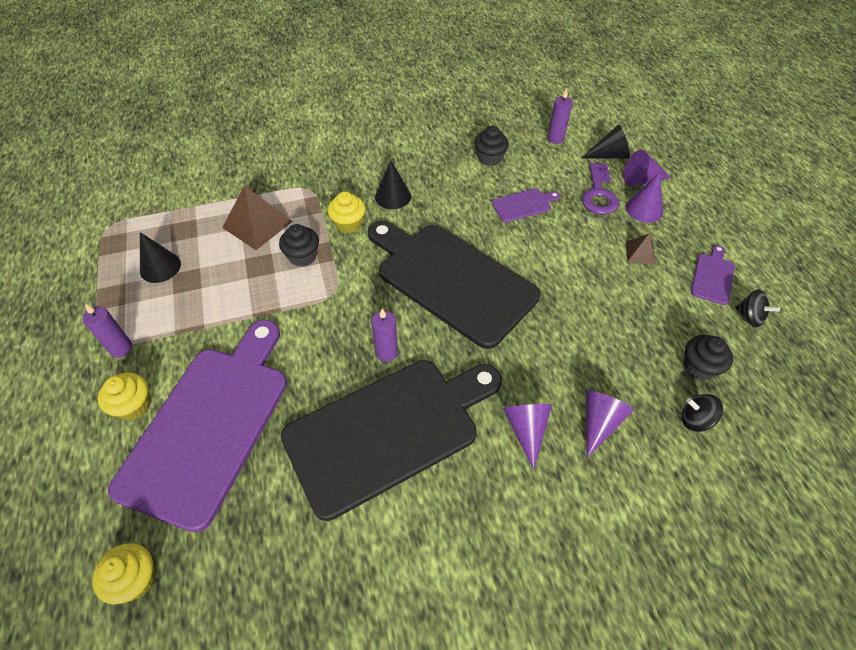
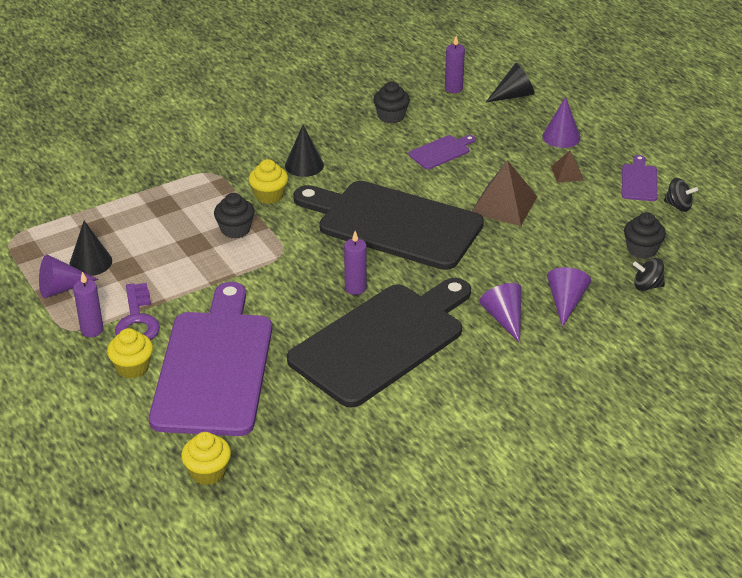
camera: 15 degrees left, 15 degrees down
brown pyramid [222,185,293,250] -> brown pyramid moved to [472,160,537,226]
purple key [582,162,619,215] -> purple key moved to [115,283,160,340]
purple cone [623,150,671,187] -> purple cone moved to [39,254,99,298]

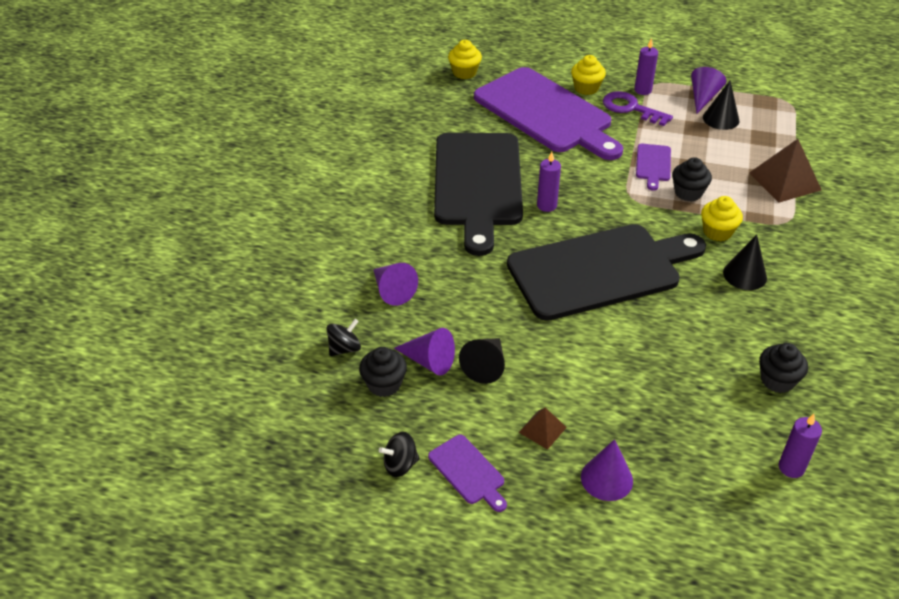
camera: 135 degrees right, 5 degrees up
purple cutting board [408,135,475,169] -> purple cutting board moved to [636,144,671,191]
brown pyramid [472,160,537,226] -> brown pyramid moved to [749,139,822,203]
purple cone [479,283,521,343] -> purple cone moved to [394,328,455,376]
black cone [485,63,534,103] -> black cone moved to [459,338,505,384]

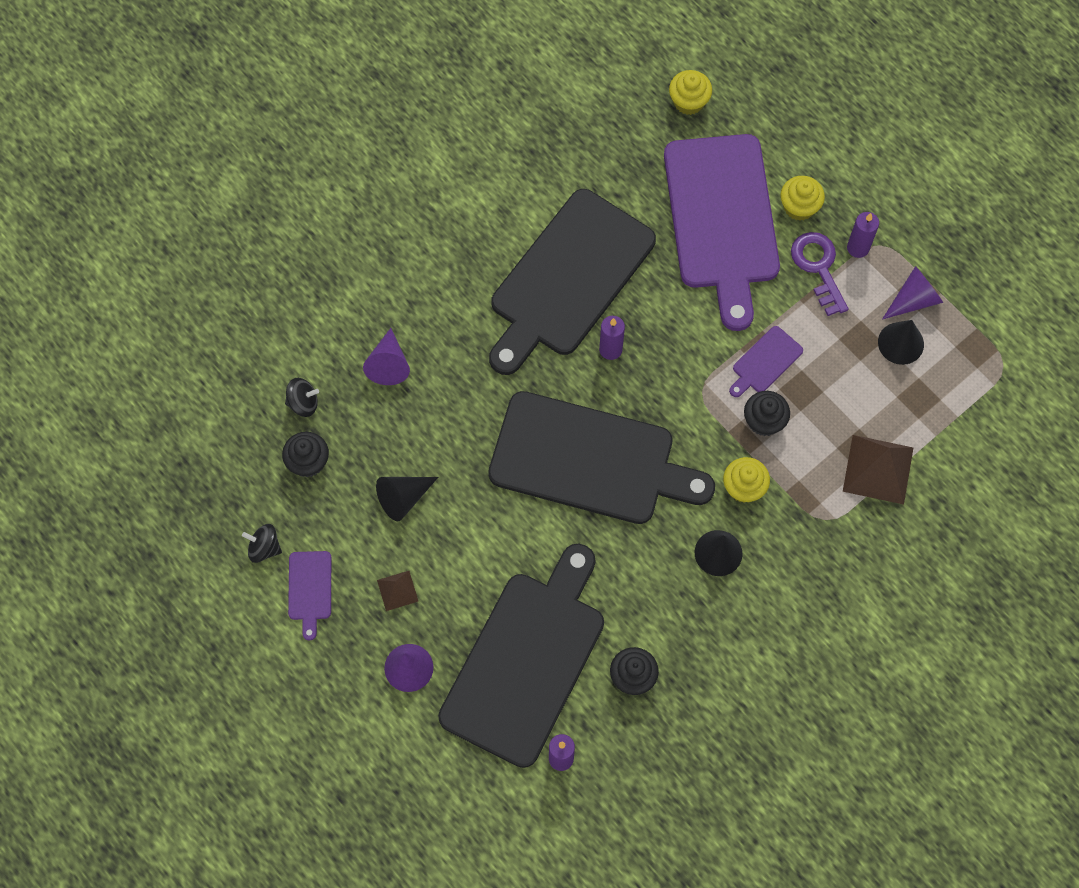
camera: 35 degrees right, 25 degrees up
purple cone [394,328,455,376] -> none
none -> black cutting board [438,544,604,768]

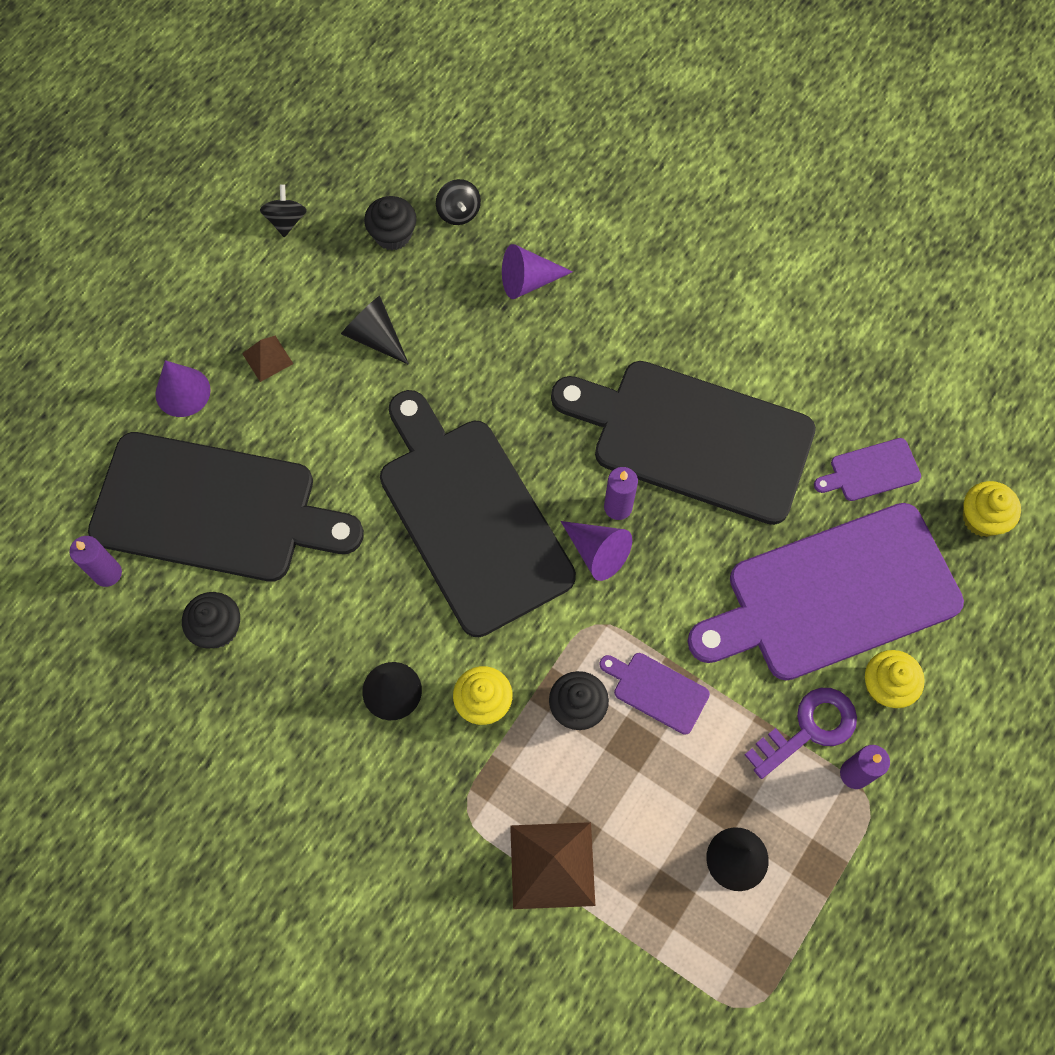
camera: 75 degrees right, 0 degrees up
purple cutting board [288,551,331,641] -> purple cutting board moved to [814,438,921,501]
black cutting board [488,391,715,524] -> black cutting board turned 150 degrees clockwise [380,390,576,637]
purple cone [882,266,943,319] -> purple cone moved to [561,521,632,581]

